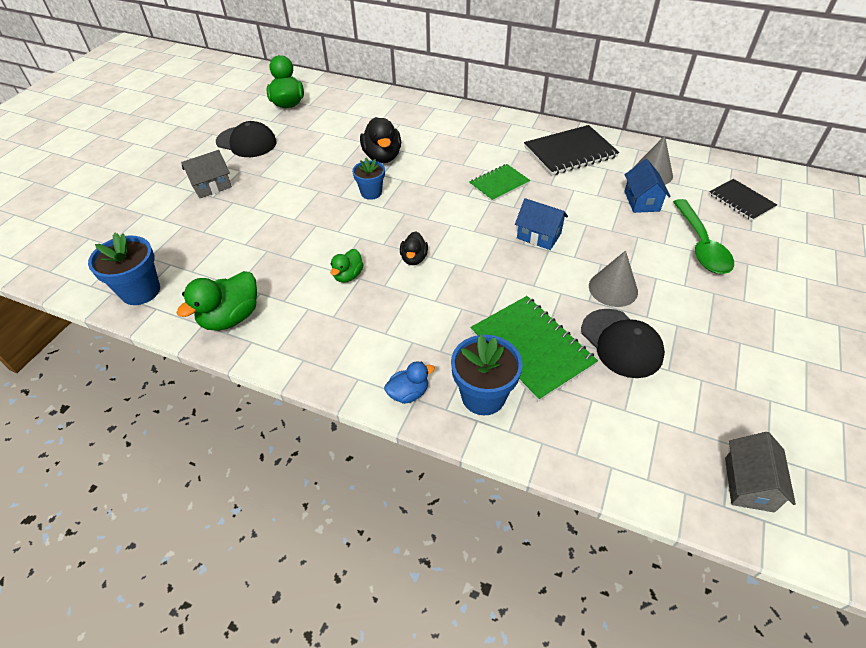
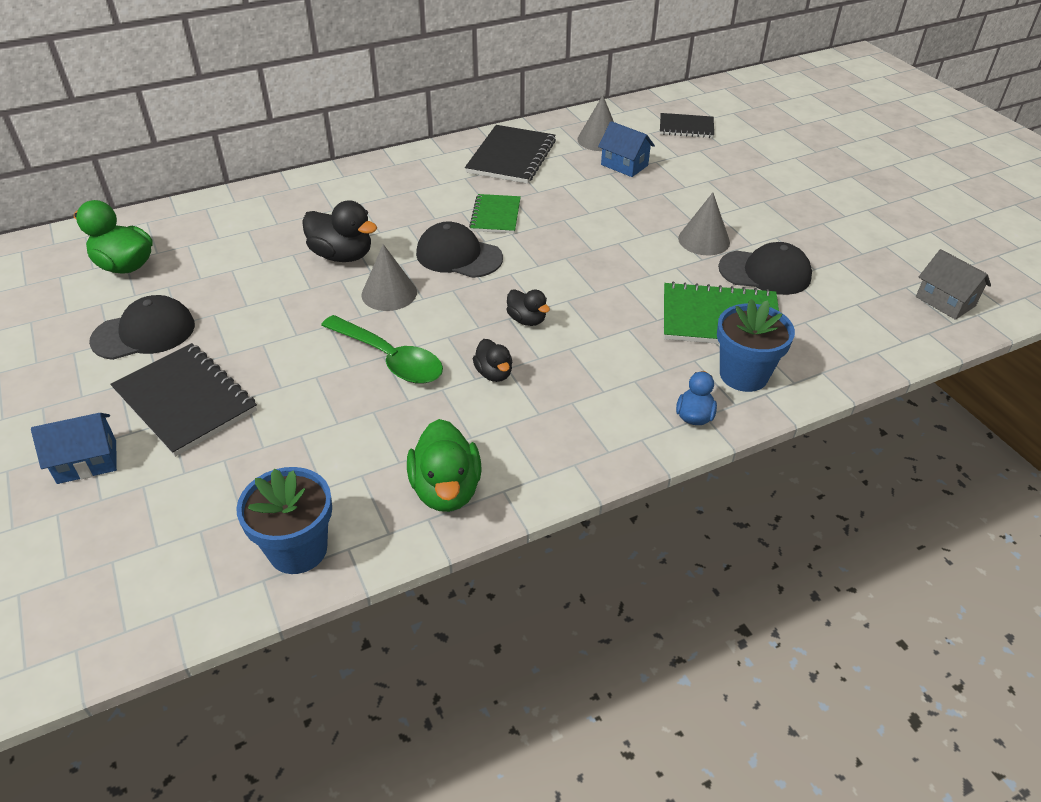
camera: 50 degrees left, 5 degrees down
grey house [181,150,232,198] -> black notebook [110,343,257,457]
green duck [330,249,364,283] -> black duck [473,339,513,382]
blue flower pot [352,158,385,200] -> grey cone [361,244,417,311]
blue house [515,198,568,250] -> blue house moved to [31,413,117,484]
green spoon [673,199,734,274] -> green spoon moved to [321,315,443,384]
none -> black cap [416,222,503,278]

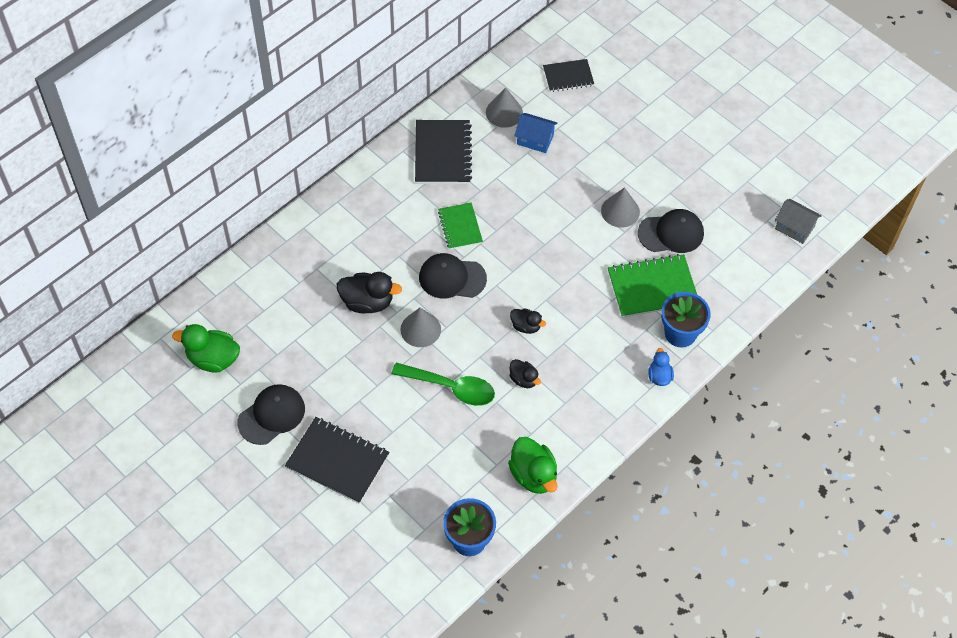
camera: 20 degrees left, 15 degrees up
blue house [31,413,117,484] -> none

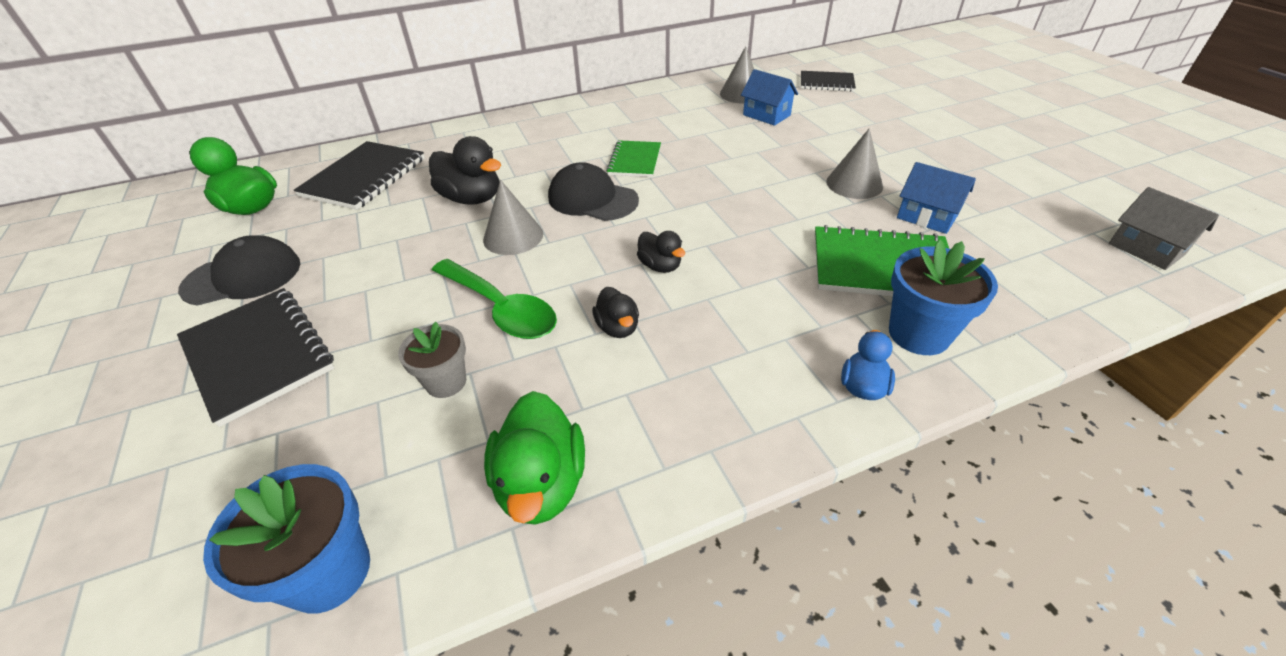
camera: 25 degrees right, 15 degrees down
black notebook [415,120,472,184] -> black notebook moved to [294,141,425,210]
black cap [638,209,704,253] -> blue house [897,162,976,234]
none -> grey flower pot [398,322,466,398]

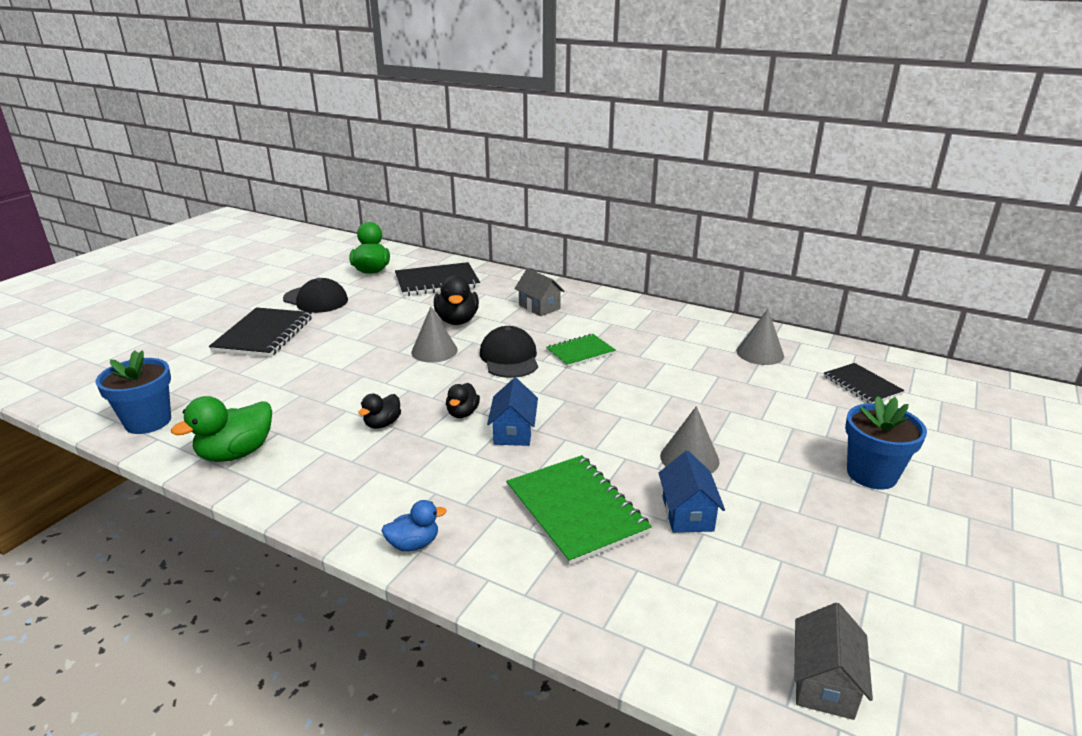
camera: 50 degrees right, 15 degrees down
grey flower pot [398,322,466,398] -> none
green spoon [432,259,557,339] -> none
blue house [741,69,798,126] -> blue house moved to [487,378,538,446]
blue flower pot [889,239,998,355] -> blue flower pot moved to [845,396,927,490]
none -> grey house [514,268,565,316]

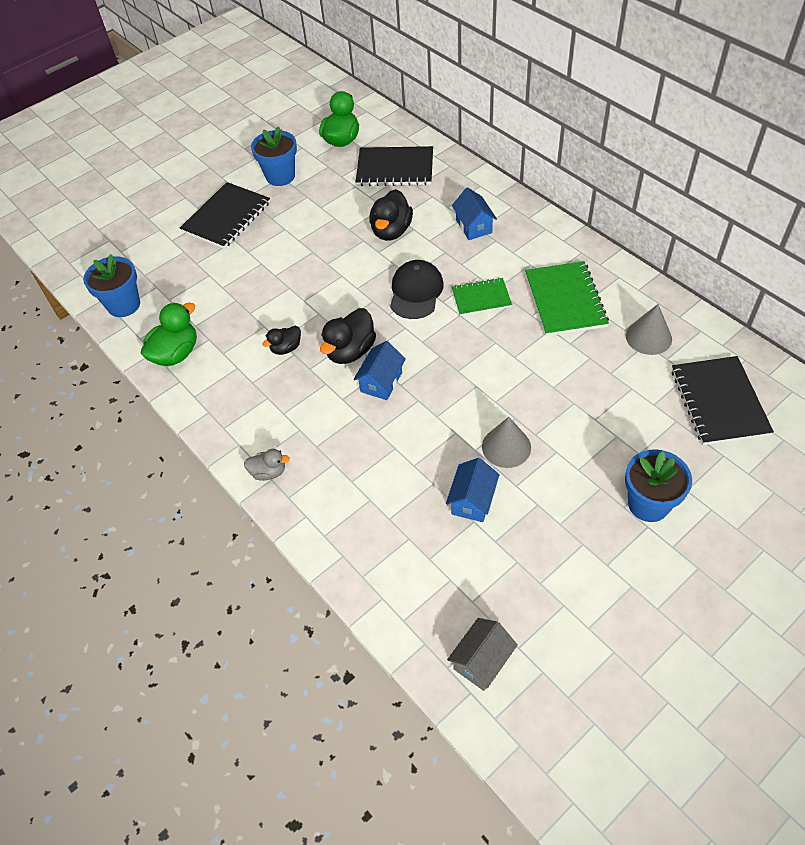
camera: 25 degrees right, 25 degrees up
green duck [171,396,272,462] -> green duck turned 150 degrees clockwise [141,303,197,366]
black cap [283,278,348,313] -> blue flower pot [251,126,297,186]
blue duck [381,500,447,551] -> grey duck [244,449,290,481]
grey cone [411,307,458,363] -> none
black duck [446,383,480,418] -> black duck [320,308,376,364], size x1.72
green notebook [506,455,652,566] -> green notebook moved to [525,261,609,336]
grey house [514,268,565,316] -> blue house [452,187,497,240]
black notebook [824,363,904,403] -> black notebook [671,356,774,445], size x1.62

